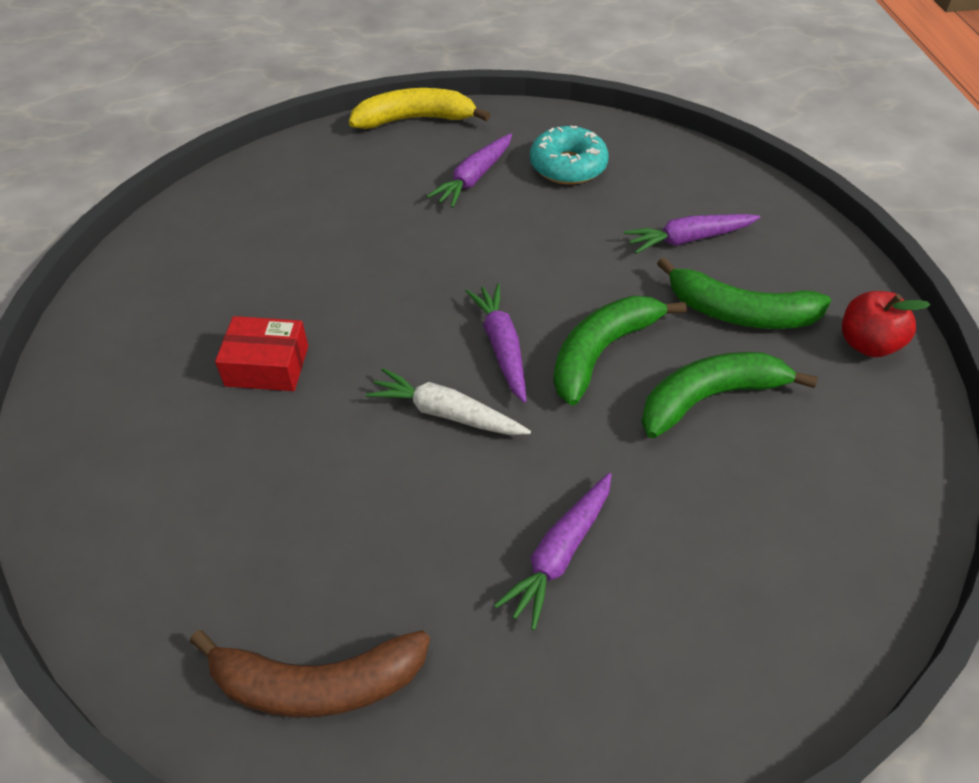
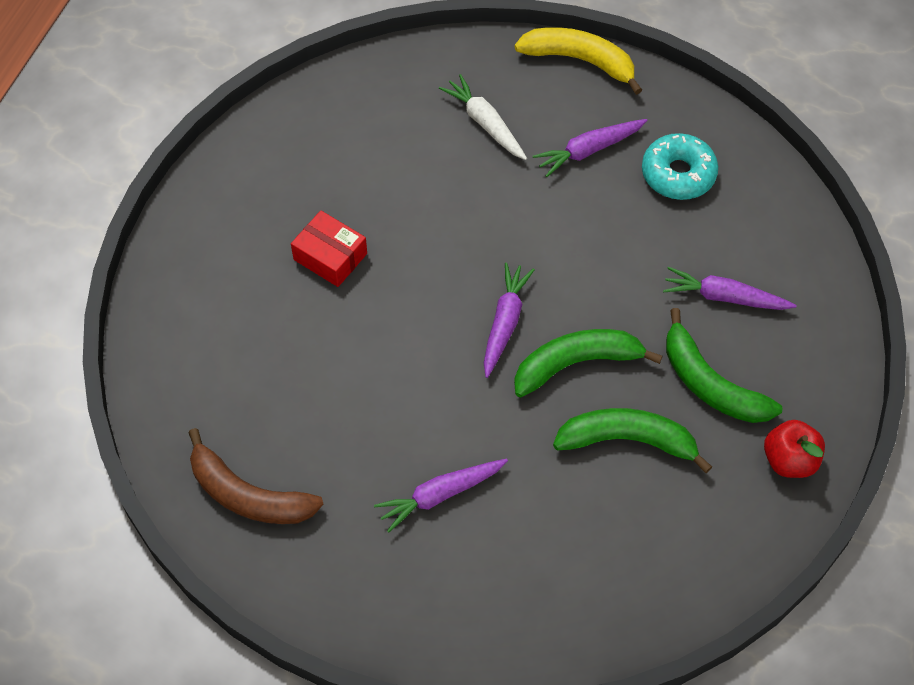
camera: 30 degrees right, 10 degrees up
white carrot [366,368,531,435] -> white carrot moved to [439,74,527,160]

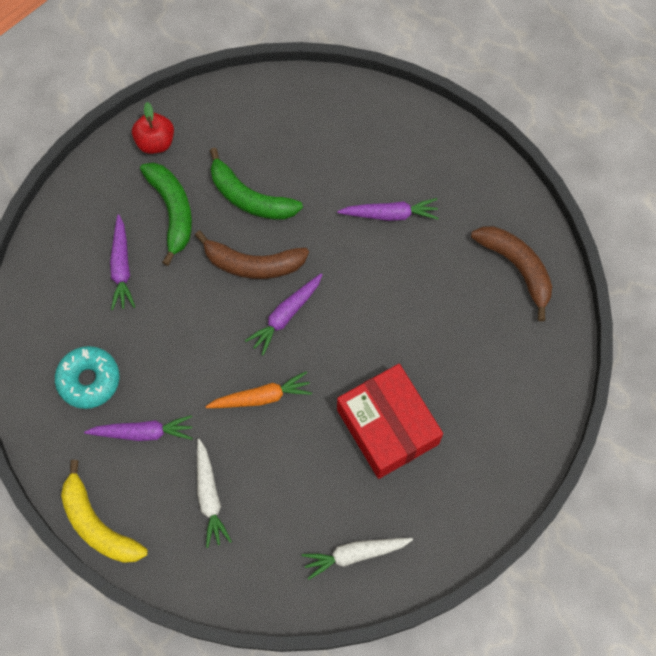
camera: 155 degrees left, 10 degrees up
red box [291,210,367,287] -> red box [337,364,443,479], size x1.76
green banana [514,329,663,398] -> brown banana [195,231,309,279]
purple carrot [663,267,797,310] -> purple carrot turned 45 degrees clockwise [110,214,135,310]
none -> orange carrot [205,371,312,408]
none -> white carrot [302,538,413,580]

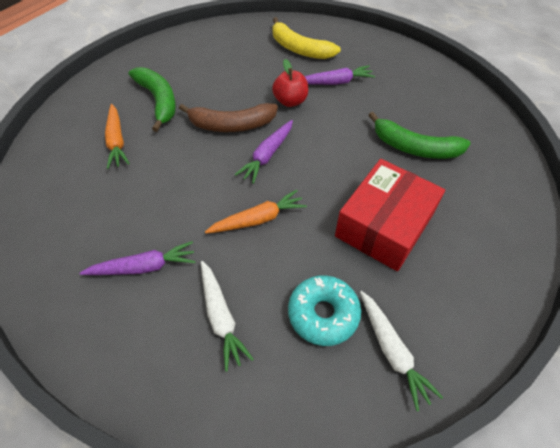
camera: 10 degrees left, 15 degrees down
turquoise donut [55,346,119,409] -> turquoise donut moved to [288,275,361,346]
yellow banana [61,460,148,563] -> yellow banana moved to [272,17,341,59]
purple carrot [110,214,135,310] -> orange carrot [105,104,130,169]
red apple [132,102,174,154] -> red apple moved to [272,59,308,107]
green banana [210,148,303,220] -> green banana moved to [368,112,471,159]
white carrot [302,538,413,580] -> white carrot turned 90 degrees counterclockwise [360,291,443,411]
red box [337,364,443,479] -> red box turned 75 degrees clockwise [335,159,445,271]
brown banana [471,226,552,321] -> none

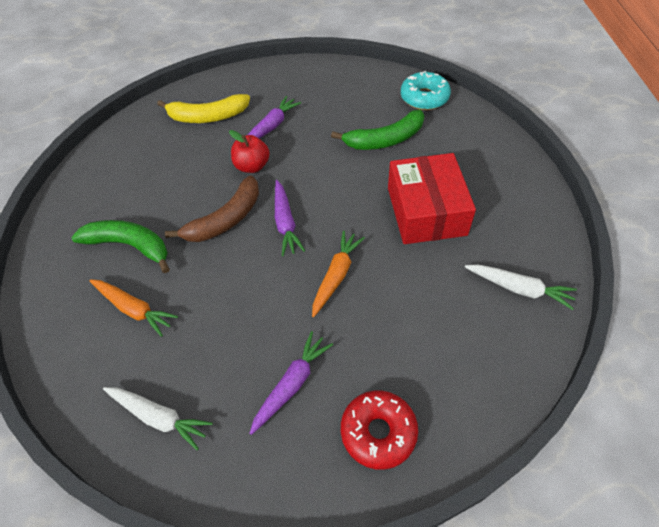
camera: 40 degrees left, 0 degrees up
white carrot [201,261,254,372] -> white carrot moved to [103,387,213,450]
turquoise donut [288,275,361,346] -> turquoise donut moved to [401,71,451,110]
none -> red donut [341,391,418,470]

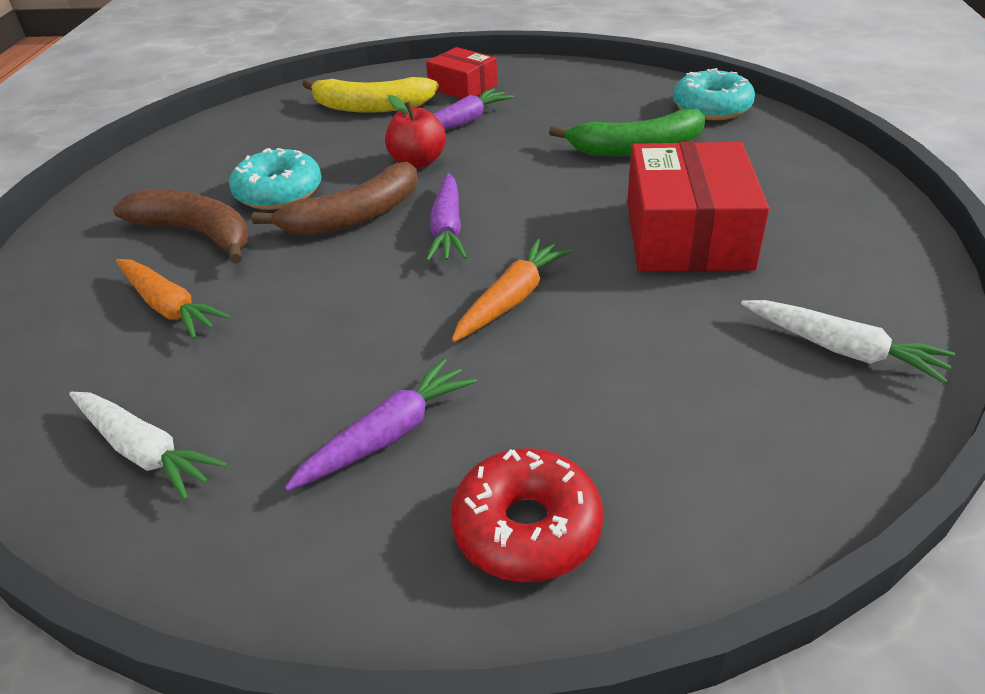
camera: 10 degrees right, 15 degrees down
green banana [71,220,170,273] -> brown banana [113,189,249,264]
none -> turquoise donut [229,148,321,210]
none -> red box [426,47,497,99]

